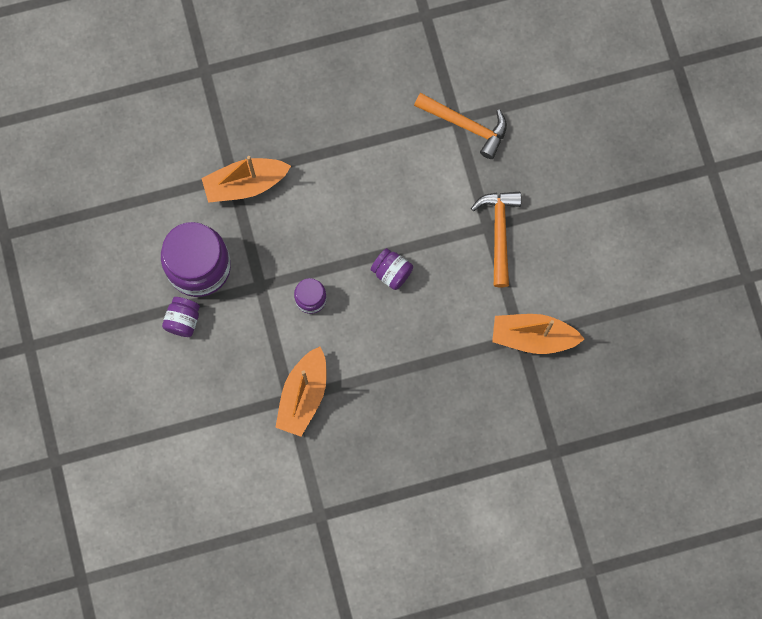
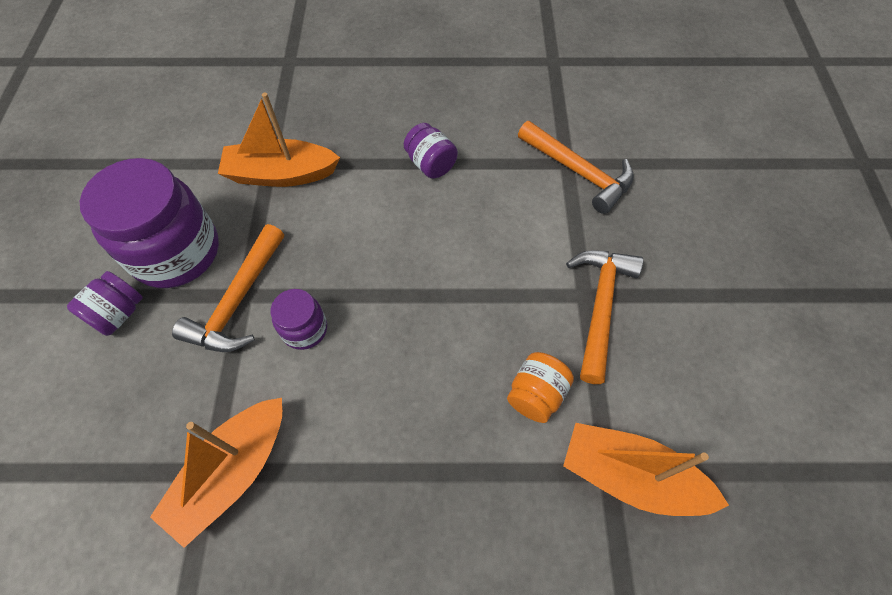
camera: 15 degrees right, 15 degrees down
purple jar [371,248,413,290] -> purple jar moved to [404,123,458,179]
none -> orange hammer [172,224,284,352]
none -> orange jar [507,352,574,423]

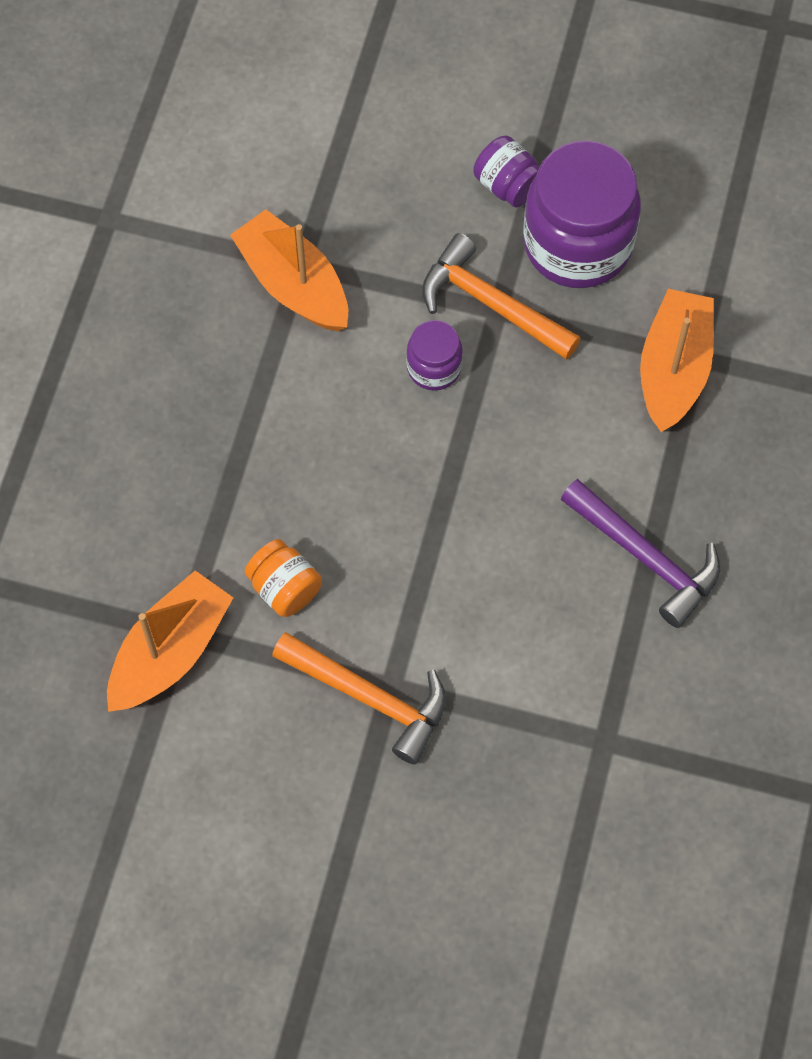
camera: 105 degrees right, 5 degrees up
purple jar [404,123,458,179] -> purple hammer [561,479,720,628]
orange hammer [518,121,634,214] -> none

